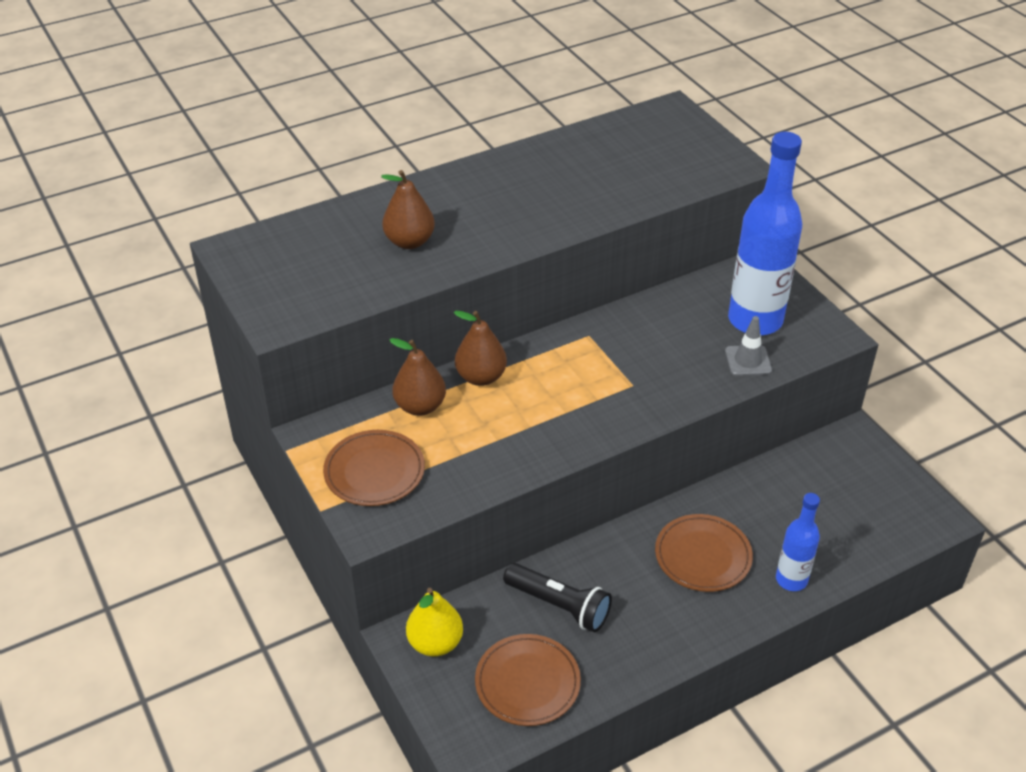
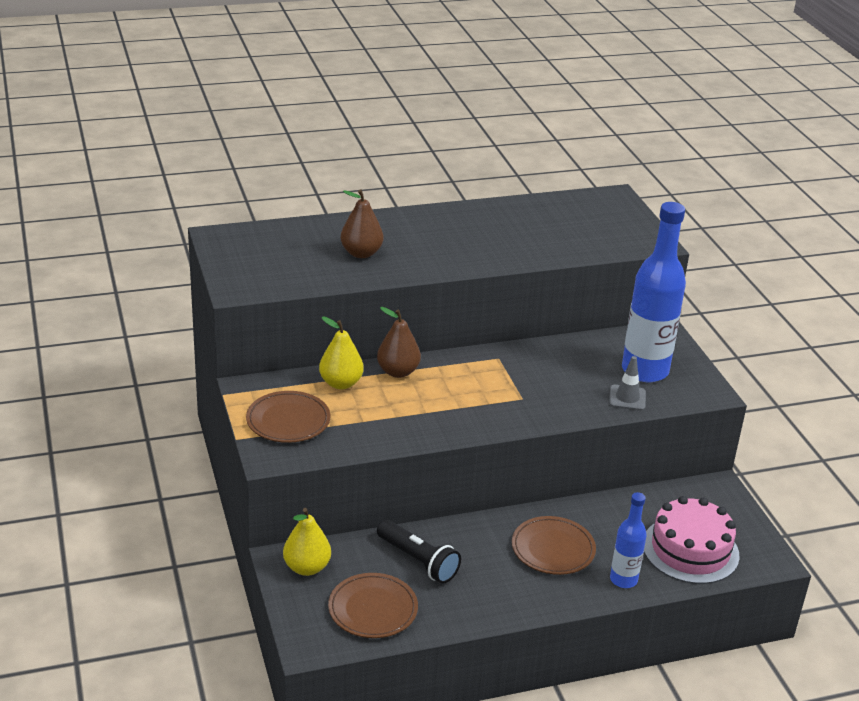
camera: 10 degrees right, 10 degrees down
brown pear [389,338,446,416] -> yellow pear [319,316,364,389]
none -> pink cake [644,496,740,584]

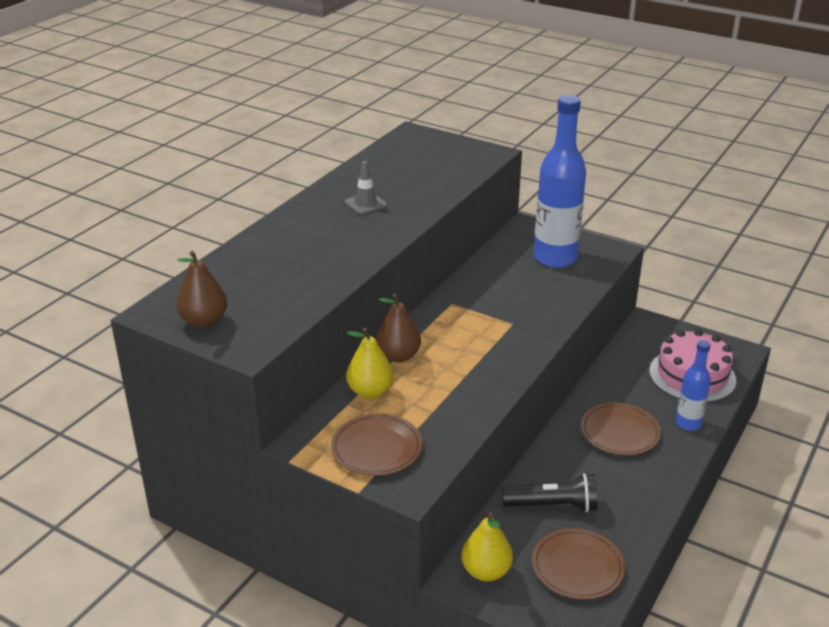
camera: 40 degrees left, 0 degrees up
brown pear [340,190,383,258] -> brown pear moved to [176,251,227,328]
grey traffic cone [609,356,646,411] -> grey traffic cone moved to [345,161,387,215]

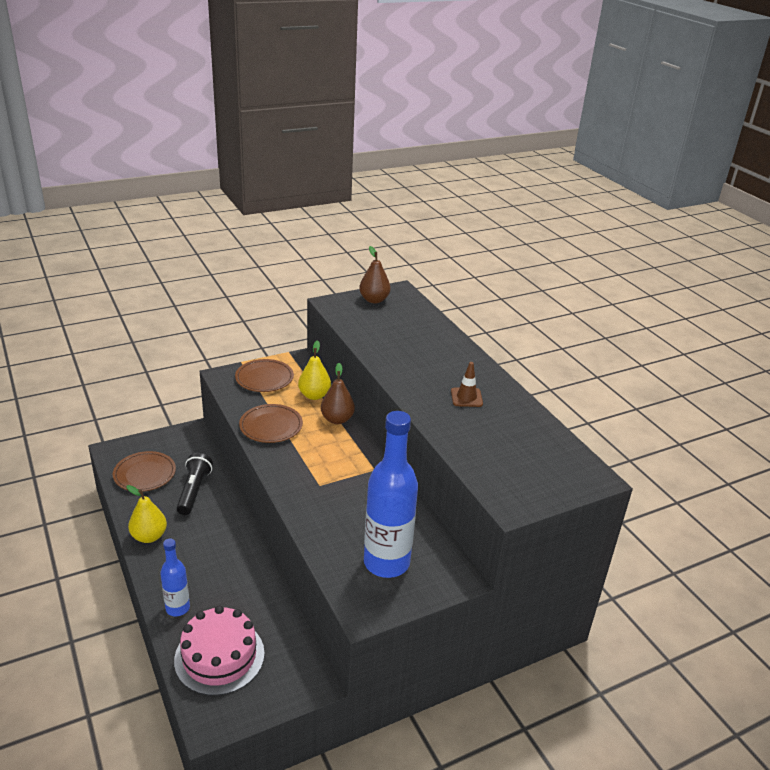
camera: 120 degrees right, 0 degrees up
grey traffic cone [345,161,387,215] -> brown traffic cone [451,362,483,407]
yellow pear [461,512,513,582] -> yellow pear moved to [127,485,167,543]
black flashlight [502,473,598,512] -> black flashlight turned 150 degrees clockwise [176,453,213,515]
brown plate [581,402,661,455] -> brown plate moved to [239,404,303,443]

